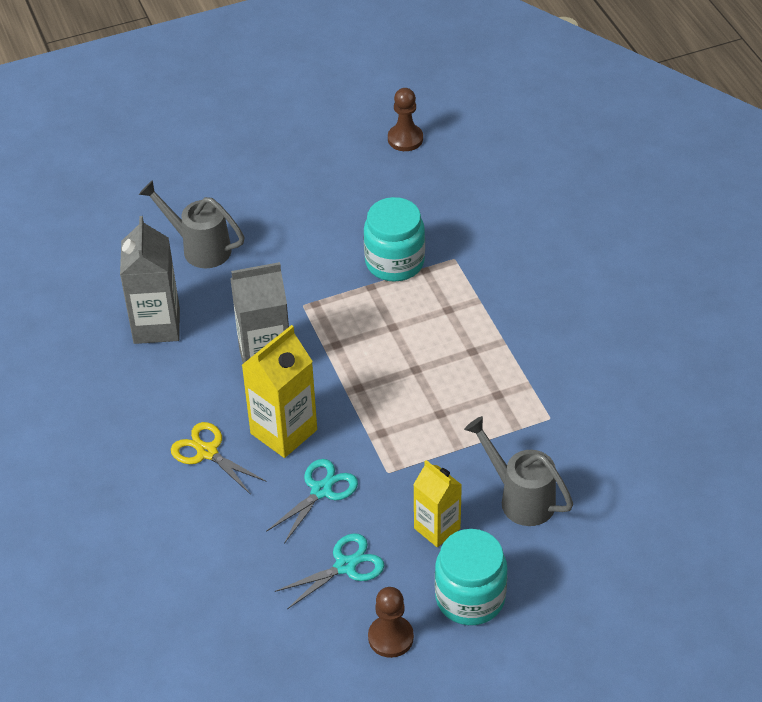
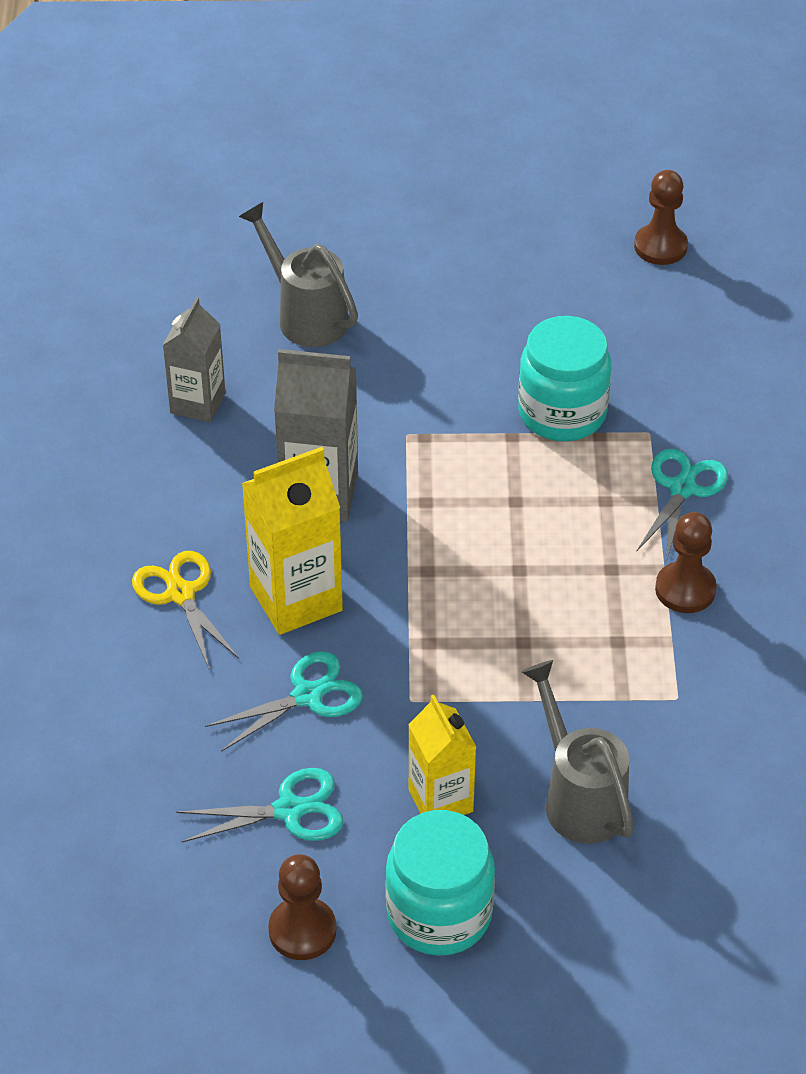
camera: 20 degrees right, 0 degrees up
grey carton [120,216,180,344] -> grey carton [163,297,225,422], size x0.66
none -> turquoise scissors [636,449,728,559]
none -> brown pawn [655,512,717,613]

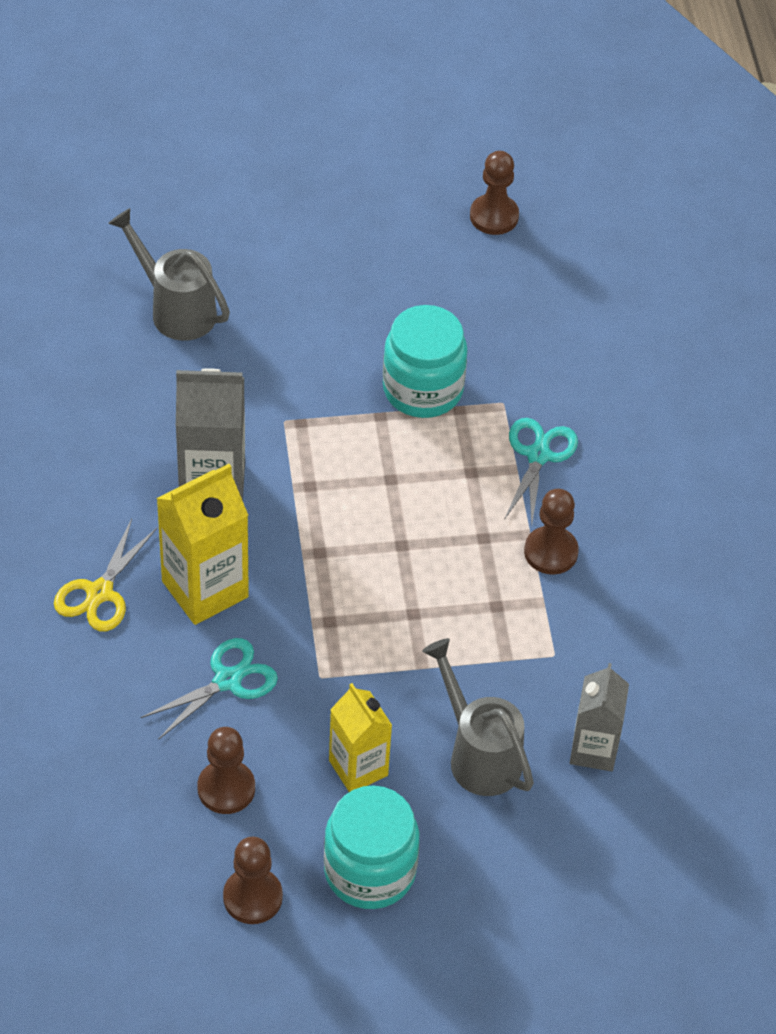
camera: 10 degrees left, 5 degrees up
yellow scissors [132,551,239,669] -> yellow scissors turned 120 degrees counterclockwise [54,519,157,631]
grey carton [163,297,225,422] -> grey carton moved to [570,663,629,771]
turquoise scissors [176,768,343,842] -> brown pawn [197,727,255,814]

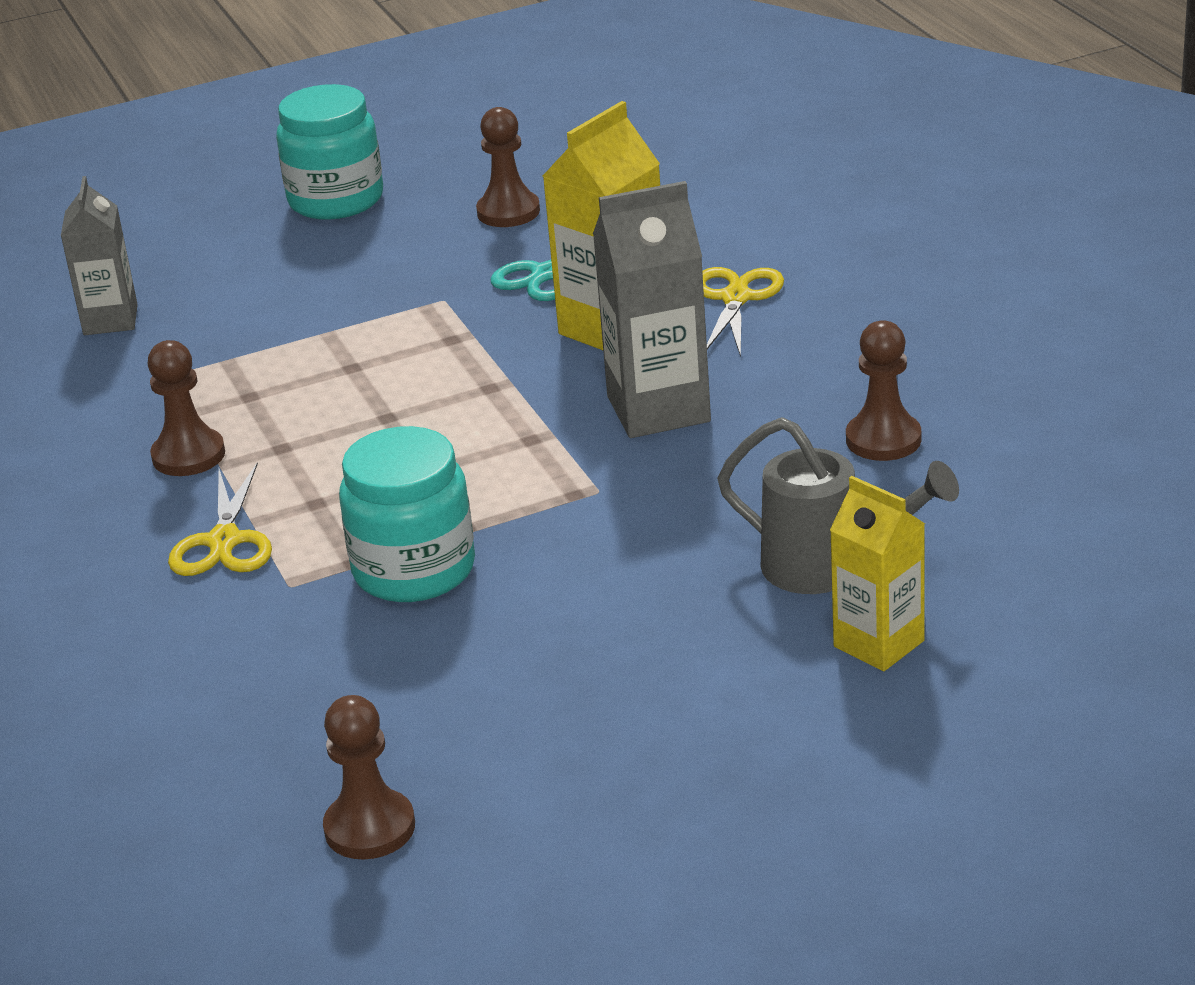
camera: 170 degrees right, 20 degrees down
brown pawn [223,837,283,924] -> brown pawn moved to [846,320,921,461]
yellow carton [329,683,392,792] -> yellow carton moved to [830,476,925,671]
grey watering can [422,638,534,796] -> none
turquoise scissors [504,418,578,524] -> yellow scissors [168,462,272,576]

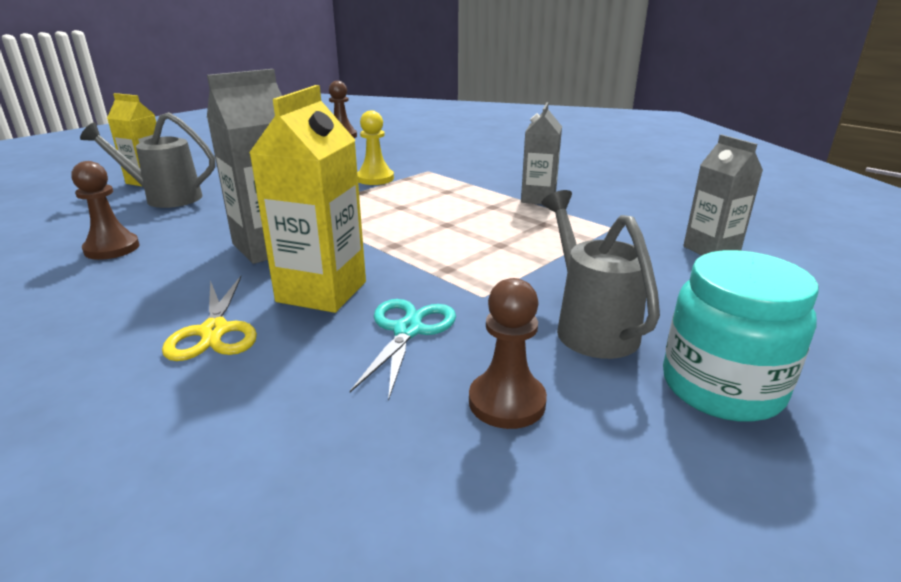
camera: 155 degrees right, 5 degrees down
brown pawn [147,340,225,476] -> grey carton [521,102,562,204]
yellow scissors [168,462,272,576] -> none
turquoise jar [339,426,475,602] -> yellow pawn [357,111,394,185]
none -> grey watering can [541,190,660,359]

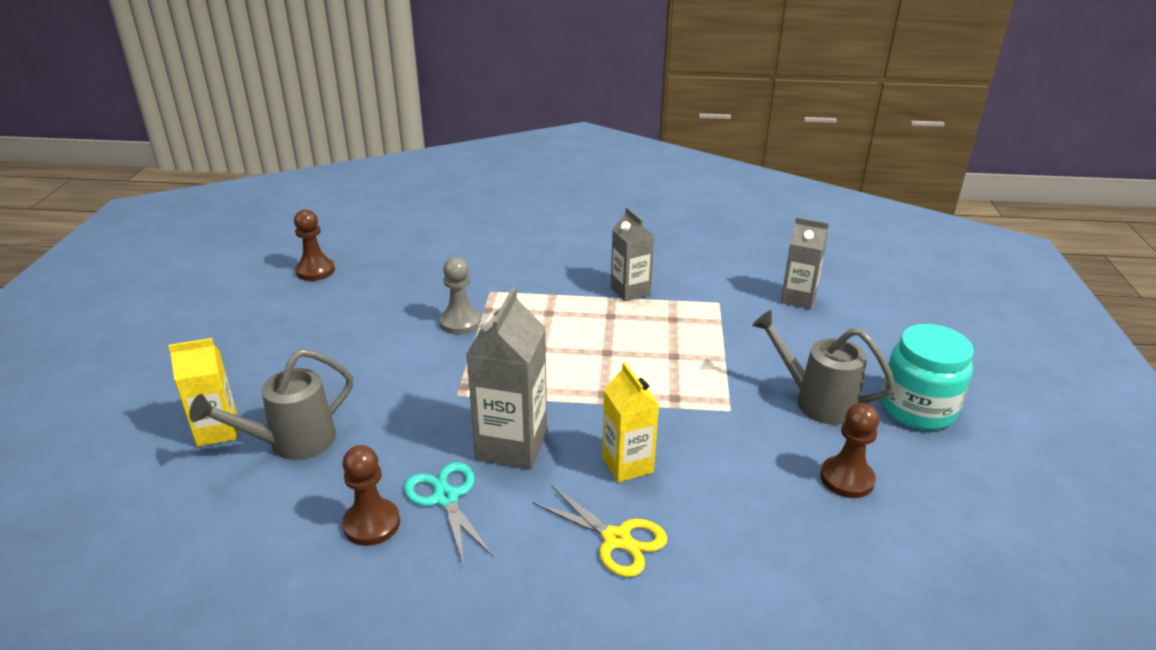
camera: 40 degrees left, 5 degrees up
yellow carton [249,85,366,313] -> yellow carton [602,362,659,483], size x0.66
turquoise scissors [350,299,456,401] -> turquoise scissors moved to [404,462,493,566]
yellow pawn [357,111,394,185] -> grey pawn [439,257,481,334]

